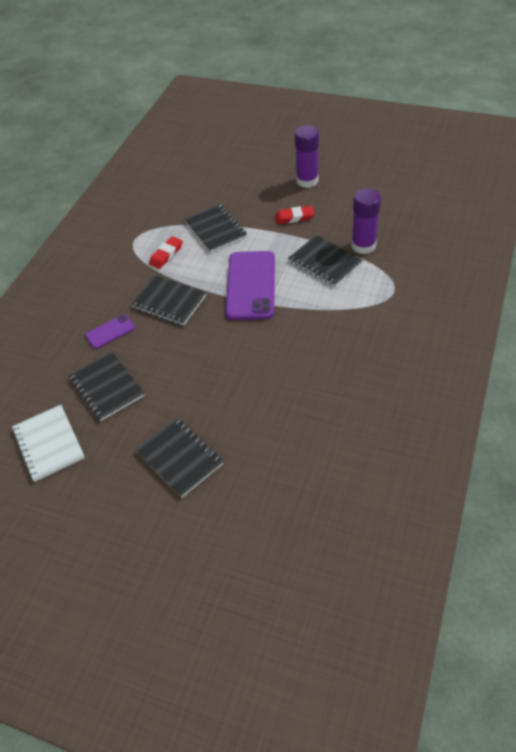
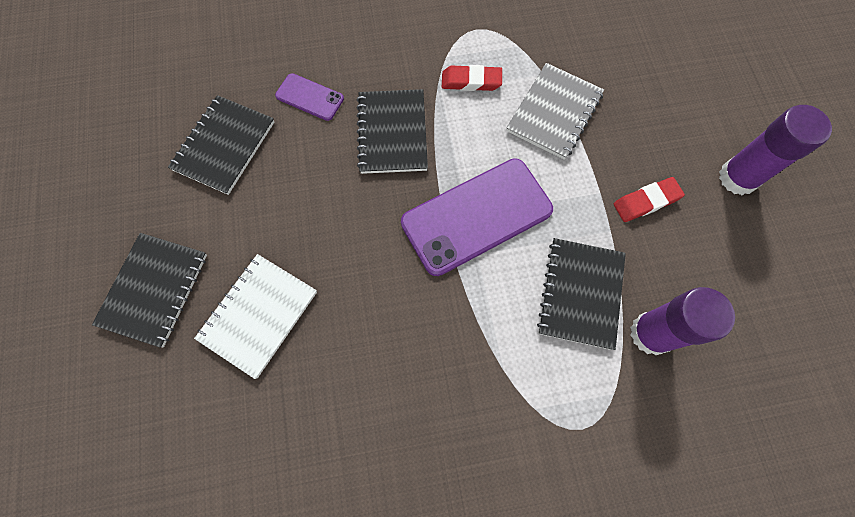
camera: 55 degrees right, 20 degrees up
white notebook [12,405,85,482] -> white notebook moved to [194,254,317,379]
black notebook [184,204,247,253] -> grey notebook [506,63,604,160]
red eraser [275,206,315,224] -> red eraser turned 75 degrees counterclockwise [614,177,685,222]

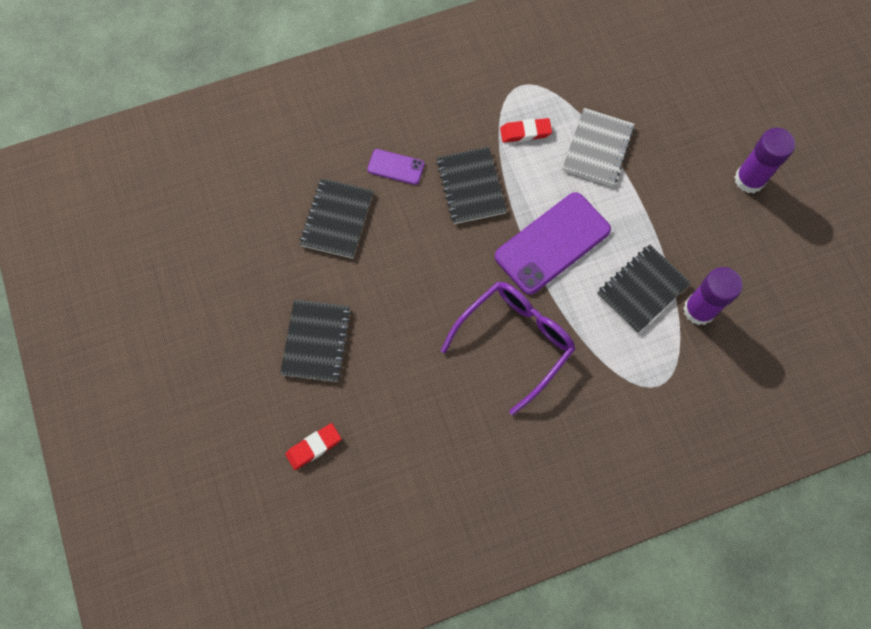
camera: 10 degrees left, 0 degrees up
white notebook [194,254,317,379] -> none
black notebook [537,238,626,350] -> black notebook turned 45 degrees clockwise [597,245,691,333]
red eraser [614,177,685,222] -> red eraser moved to [285,423,341,470]
none -> purple glasses [441,282,575,415]

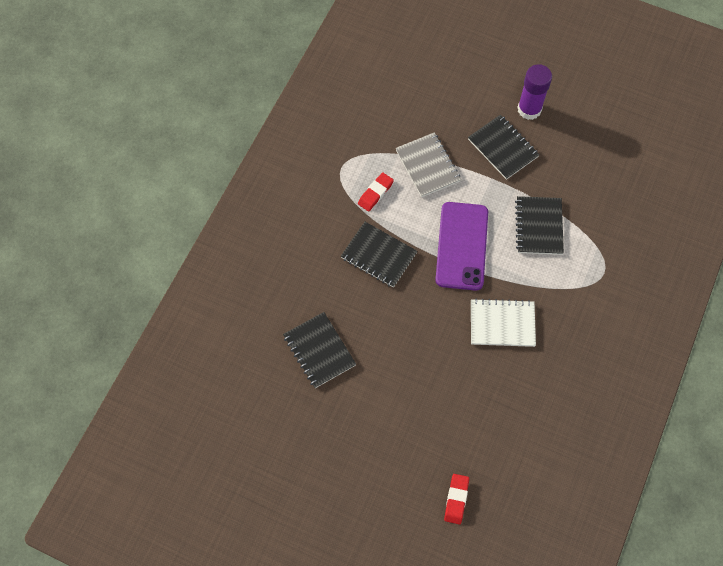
camera: 45 degrees left, 5 degrees down
black notebook [280,299,351,382] -> black notebook moved to [468,115,540,180]
purple phone [367,149,425,185] -> none
purple glasses [441,282,575,415] -> white notebook [471,298,536,347]
purple glue stick [683,267,743,325] -> none

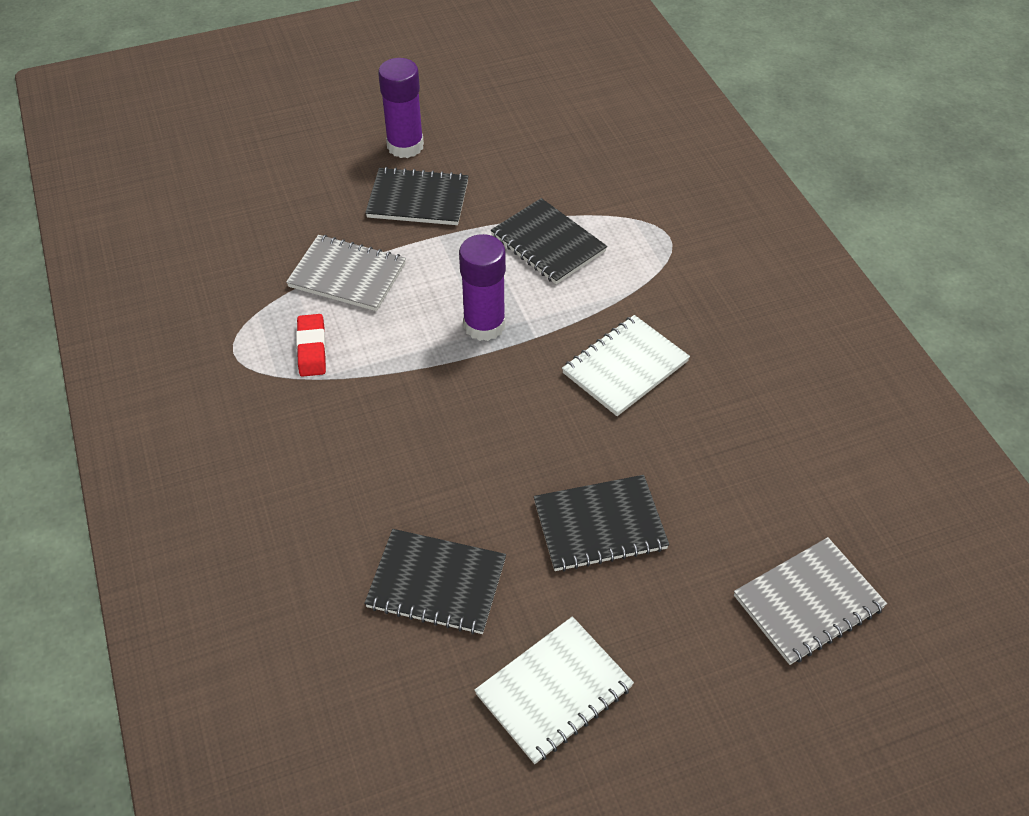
camera: 45 degrees left, 15 degrees down
black notebook [341,222,417,288] -> black notebook moved to [534,475,669,572]
purple phone [435,202,488,291] -> purple glue stick [459,234,506,341]
red eraser [444,474,469,524] -> grey notebook [734,537,887,665]
none -> white notebook [474,616,634,764]

